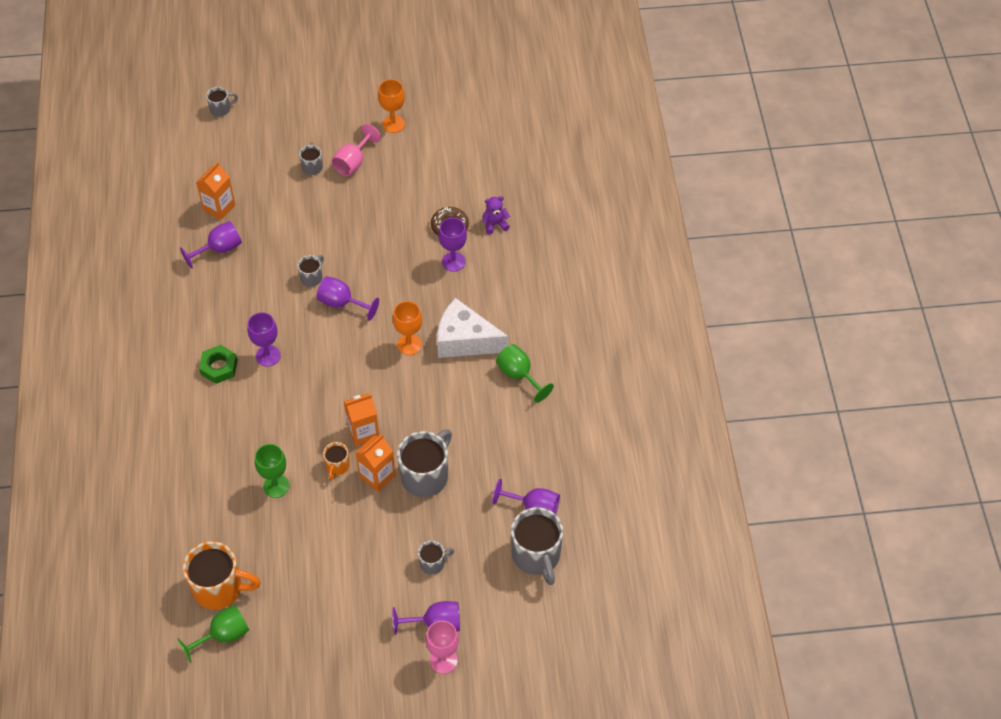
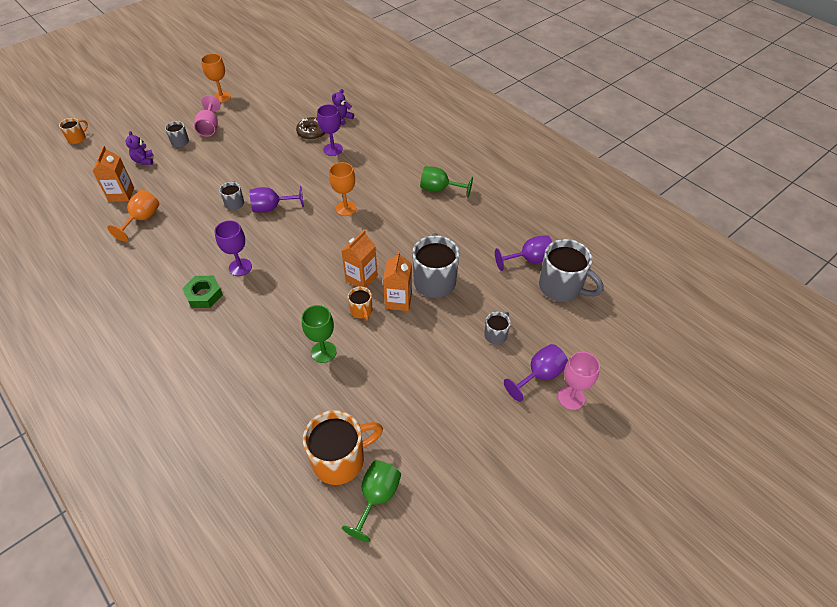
camera: 35 degrees left, 5 degrees down
purple goblet [180,221,242,269] -> orange goblet [107,190,159,242]
grey mug [206,87,238,117] -> orange mug [59,118,88,144]
white cheese [437,298,508,358] -> none
none -> purple teddy bear [126,131,154,165]

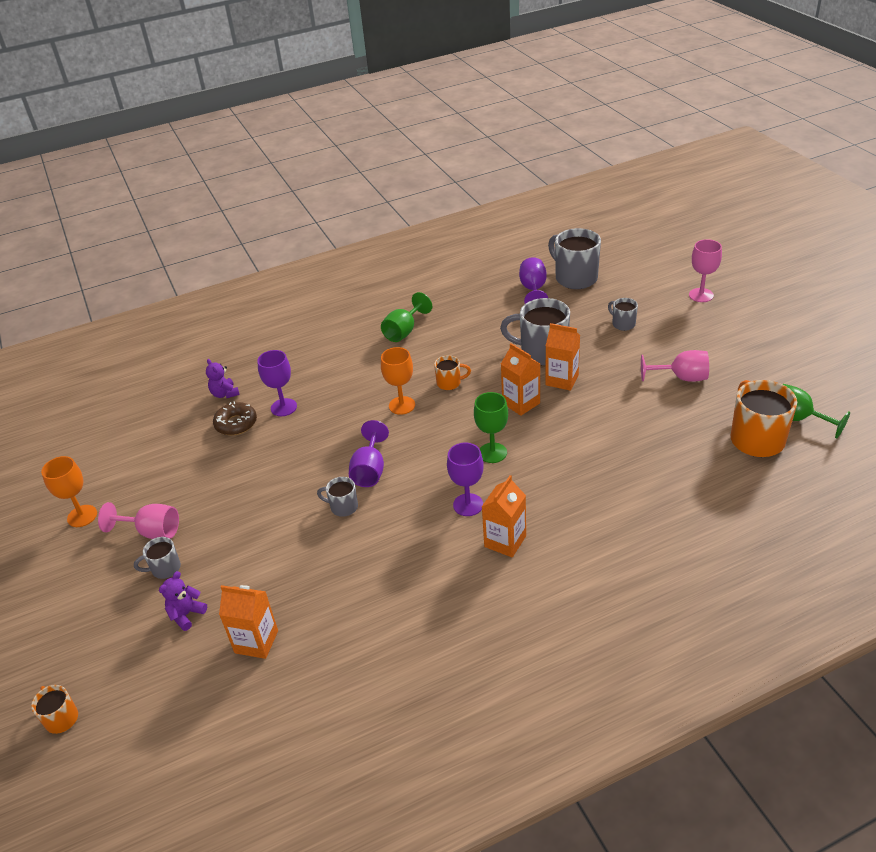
camera: 70 degrees left, 10 degrees down
orange goblet [107,190,159,242] -> none
purple teddy bear [126,131,154,165] -> purple teddy bear turned 120 degrees clockwise [159,571,207,631]
green nut [182,276,223,308] -> orange carton [482,475,526,557]
green goblet [302,305,337,363] -> green goblet moved to [474,392,508,463]
orange mug [348,286,372,321] -> orange mug moved to [434,355,471,390]
purple goblet [504,344,568,402] -> none
grey mug [539,239,603,302] -> grey mug turned 90 degrees counterclockwise [548,228,601,289]
none -> pink goblet [641,350,709,382]

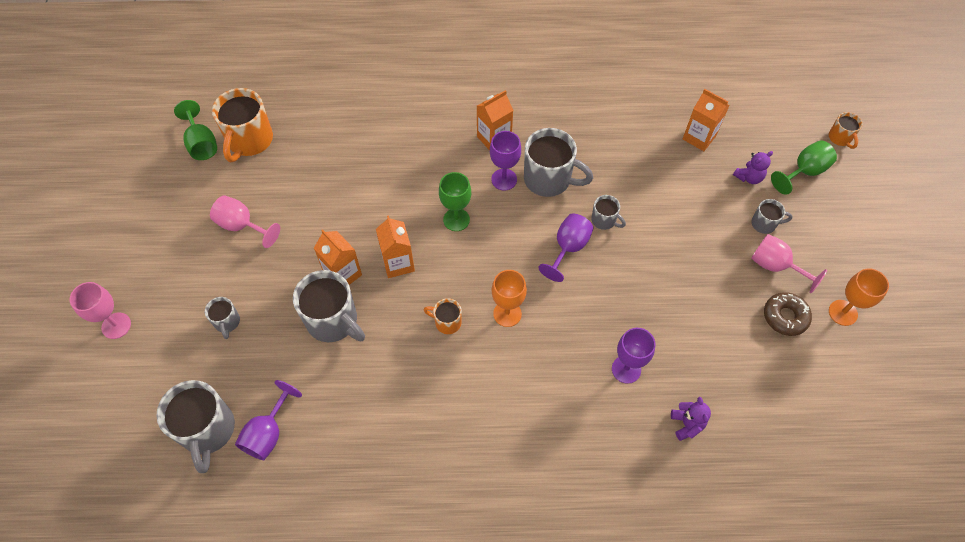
camera: 160 degrees left, 20 degrees up
brown donut [213,401,257,435] -> brown donut moved to [764,292,812,336]
green goblet [381,292,432,342] -> green goblet moved to [771,140,837,195]
none -> grey mug [524,128,593,197]

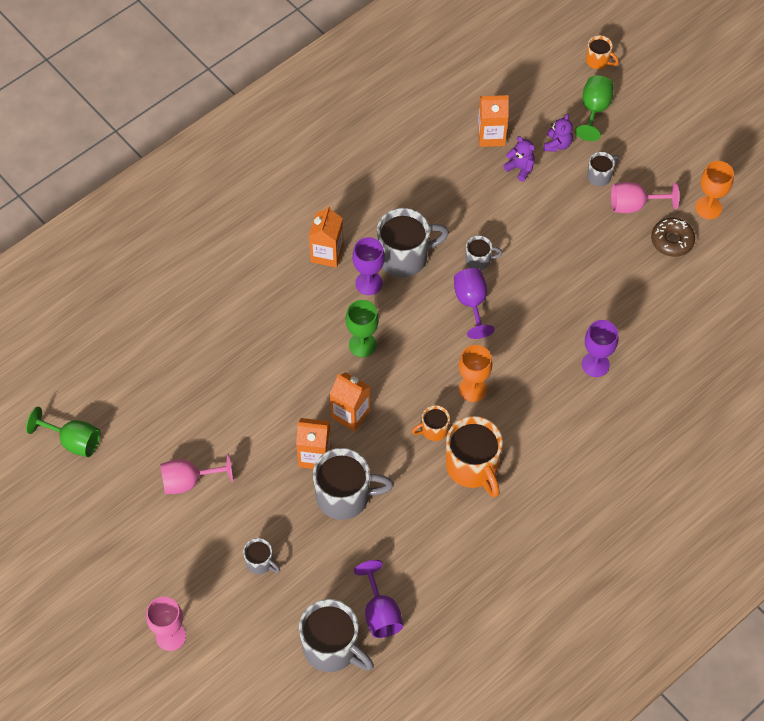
camera: 40 degrees left, 0 degrees up
orange mug [212,88,273,162] -> orange mug moved to [446,416,503,497]
purple teddy bear [671,397,711,441] -> purple teddy bear moved to [503,136,535,182]

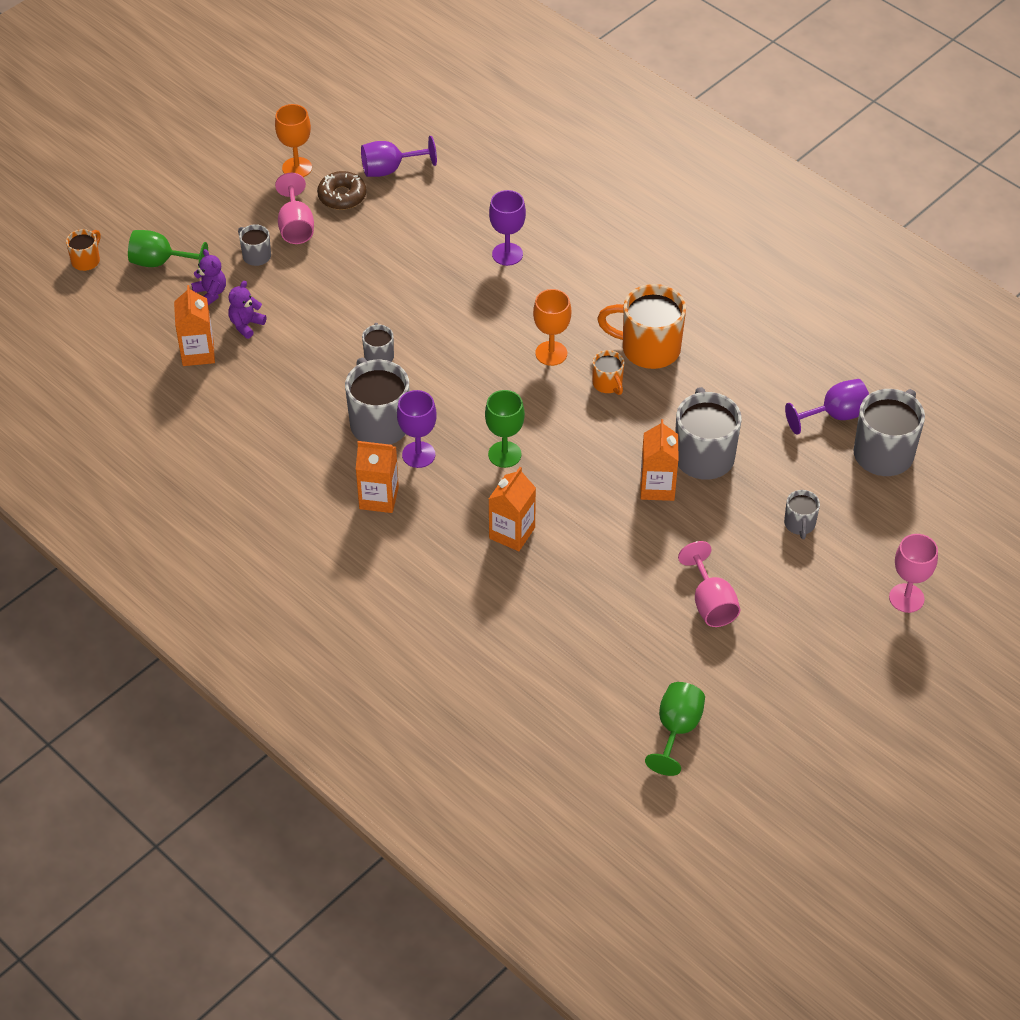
camera: 95 degrees left, 10 degrees down
grey mug [243,538,280,574] -> grey mug turned 150 degrees clockwise [784,490,820,539]
orange carton [330,372,370,432] -> orange carton moved to [489,467,536,551]
orange mug [446,416,503,497] -> orange mug turned 135 degrees counterclockwise [597,284,686,369]
purple goblet [454,268,495,339] -> purple goblet moved to [361,136,437,177]
purple teddy bear [544,114,573,152] -> purple teddy bear turned 45 degrees clockwise [191,249,226,305]

